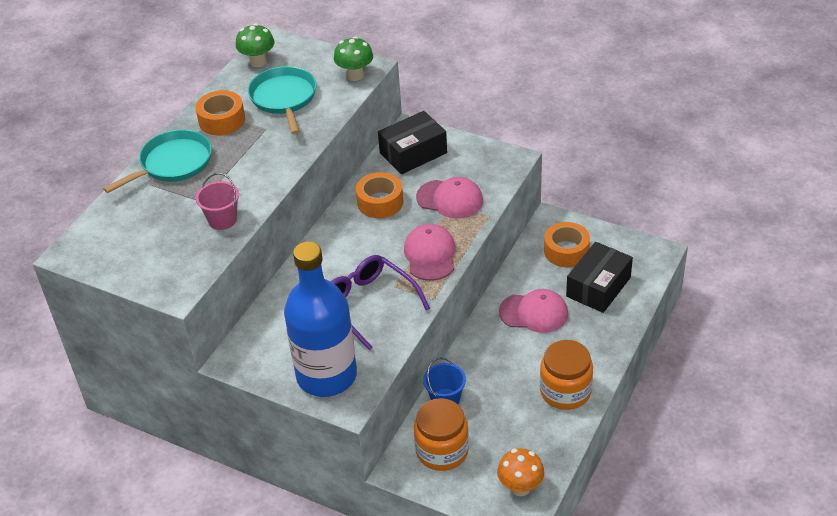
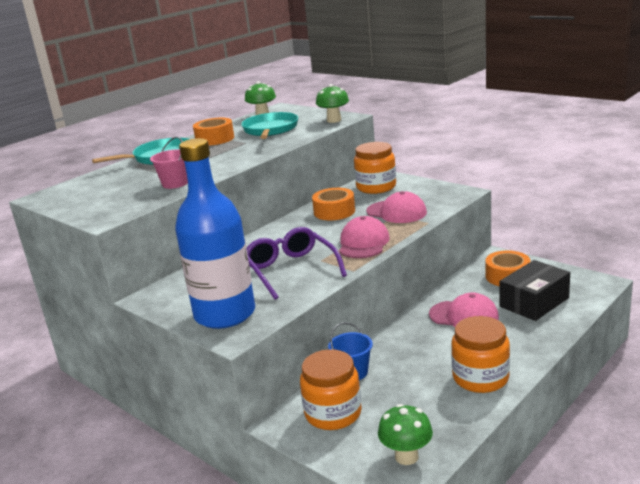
camera: 15 degrees right, 20 degrees down
black box [378,111,447,174] -> orange jar [354,142,396,194]
orange mushroom [497,448,545,496] -> green mushroom [378,404,433,465]

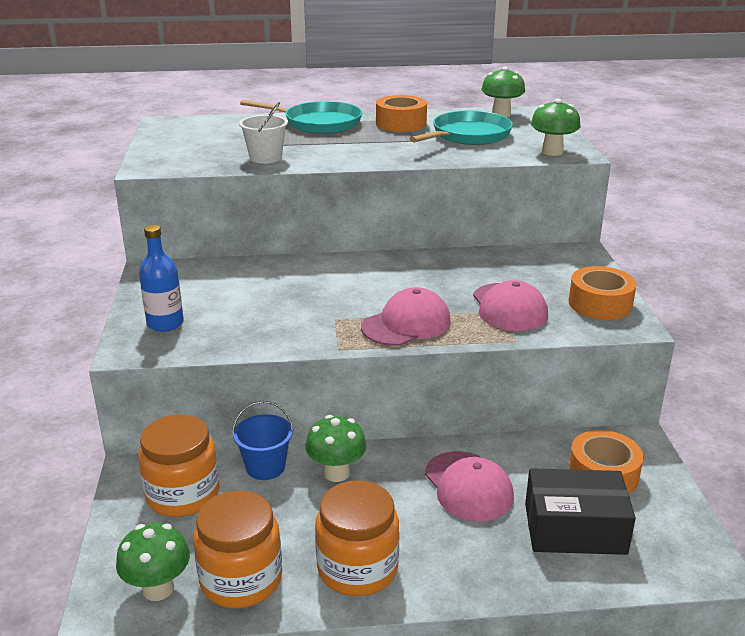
camera: 40 degrees right, 5 degrees up
pink bucket [150,137,188,189] -> white bucket [239,102,288,164]
blue bottle [175,138,255,329] -> blue bottle [139,225,184,332], size x0.48
purple glasses [247,227,347,300] -> none
orange tape [312,188,355,220] -> orange tape moved to [569,266,637,320]
orange jar [354,142,396,194] -> orange jar moved to [193,490,282,608]
none -> green mushroom [305,415,367,482]

